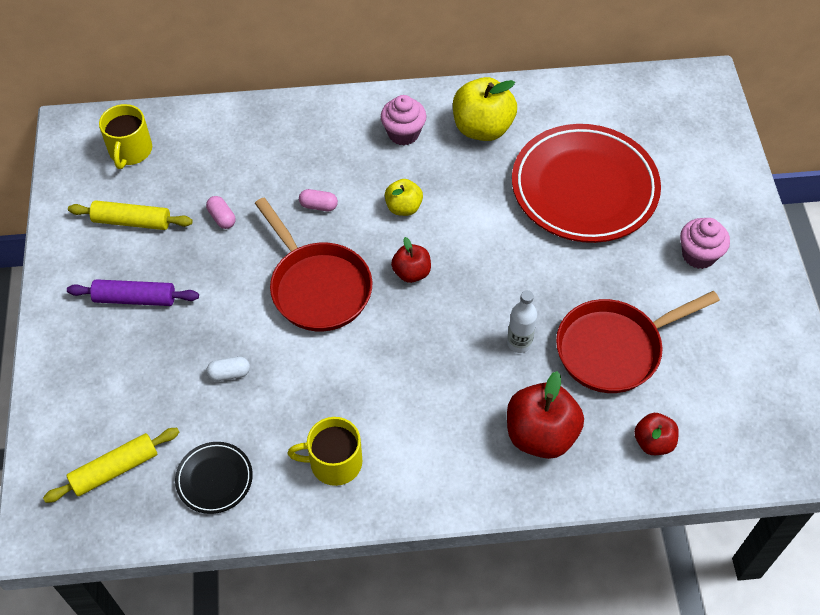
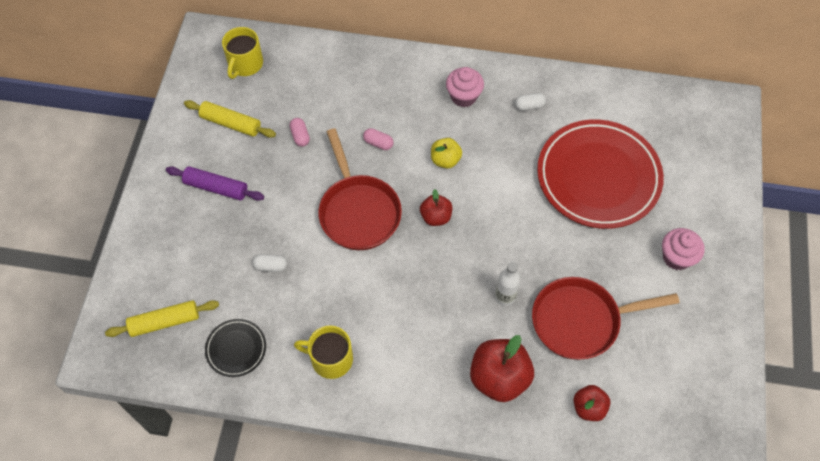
camera: 15 degrees right, 5 degrees up
yellow apple [453,77,517,141] -> white capsule [515,93,546,111]

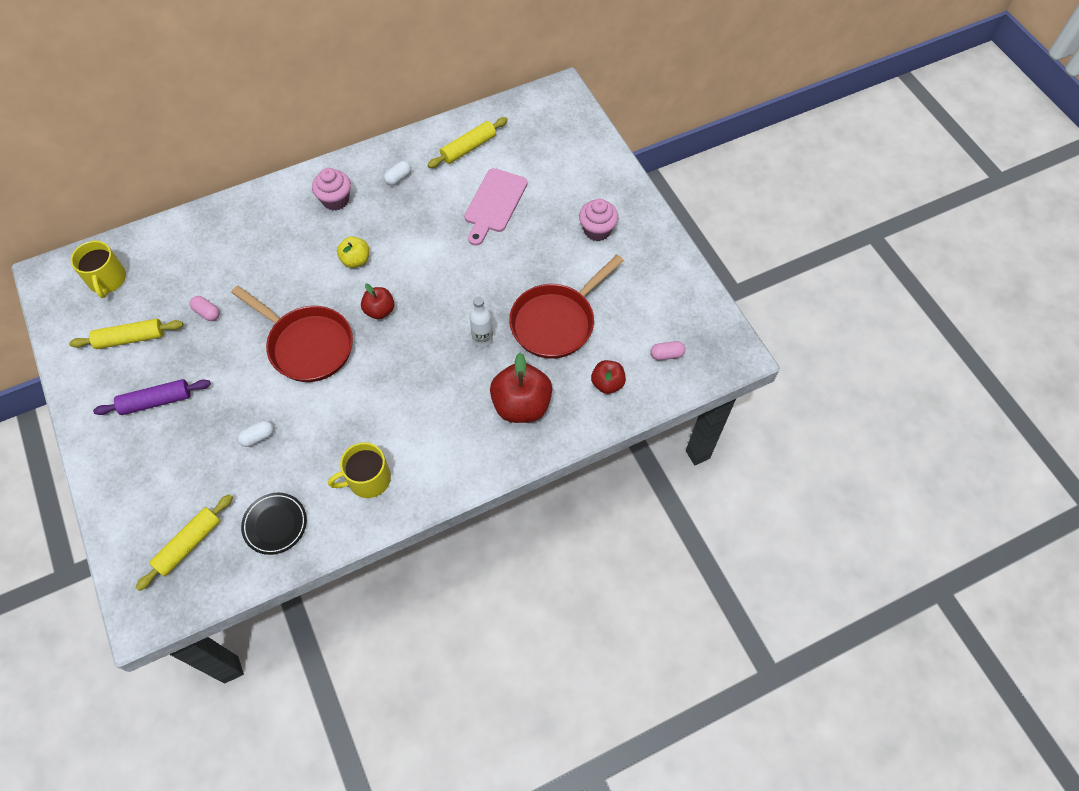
camera: 35 degrees left, 0 degrees up
pink capsule [363,128,394,150] -> pink capsule moved to [651,341,685,360]
red plate [537,119,664,229] -> pink cutting board [464,168,528,246]
none -> yellow rolling pin [427,117,508,168]

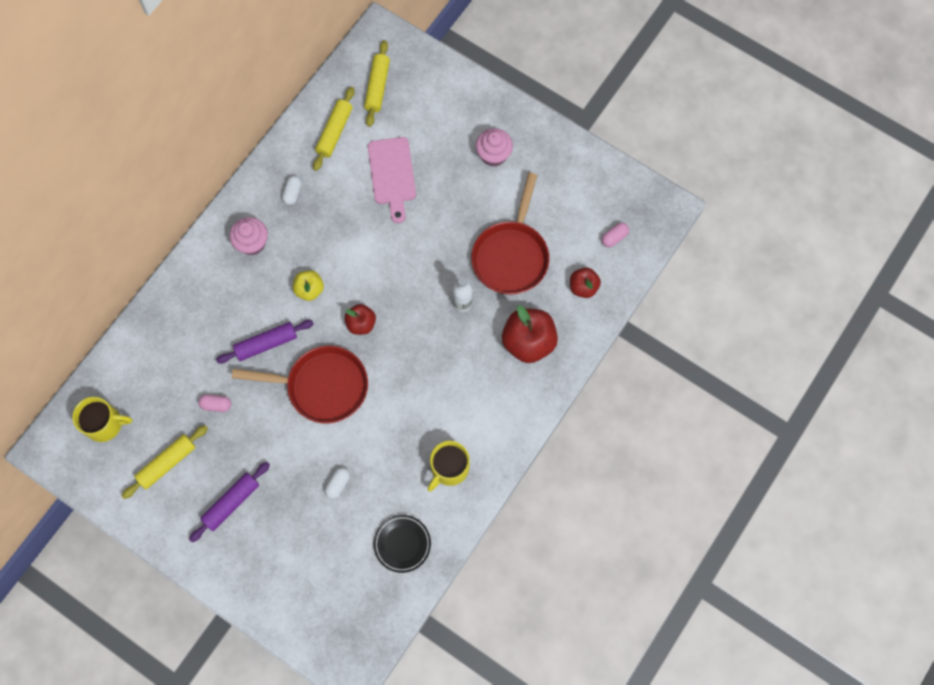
camera: 30 degrees left, 10 degrees up
yellow mug [71,241,126,298] -> yellow mug turned 45 degrees counterclockwise [73,397,132,442]
yellow rolling pin [135,494,233,591] -> yellow rolling pin moved to [364,40,390,127]
none -> purple rolling pin [216,320,314,363]

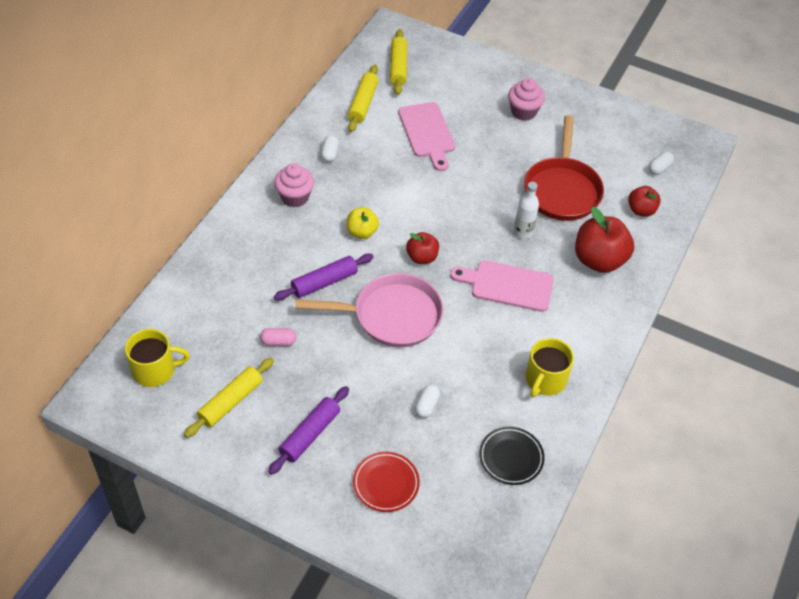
camera: 10 degrees left, 20 degrees down
red pan [232,346,368,424] -> pink pan [295,273,444,347]
pink capsule [602,223,629,247] -> white capsule [649,151,674,175]
none -> red plate [353,452,420,512]
none -> pink cutting board [450,260,554,312]

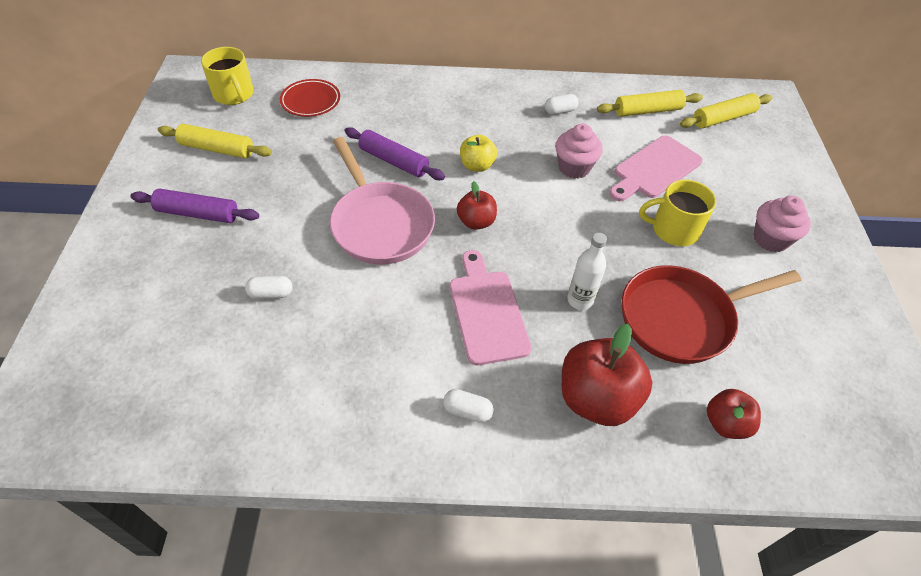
camera: 65 degrees right, 0 degrees up
pink capsule [260,328,296,346] -> none
pink cupcake [274,163,314,207] -> pink cupcake moved to [555,124,603,179]
red plate [353,452,420,512] -> red plate moved to [280,79,340,117]
black plate [479,427,545,485] -> none
yellow mug [525,338,574,397] -> yellow mug moved to [640,180,716,246]
white capsule [649,151,674,175] -> white capsule moved to [443,389,494,423]

